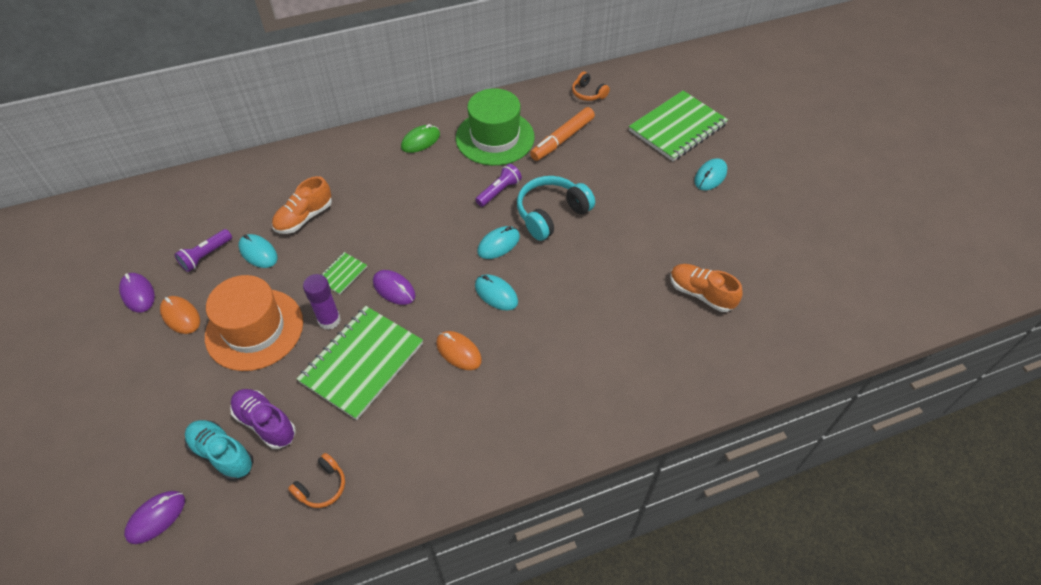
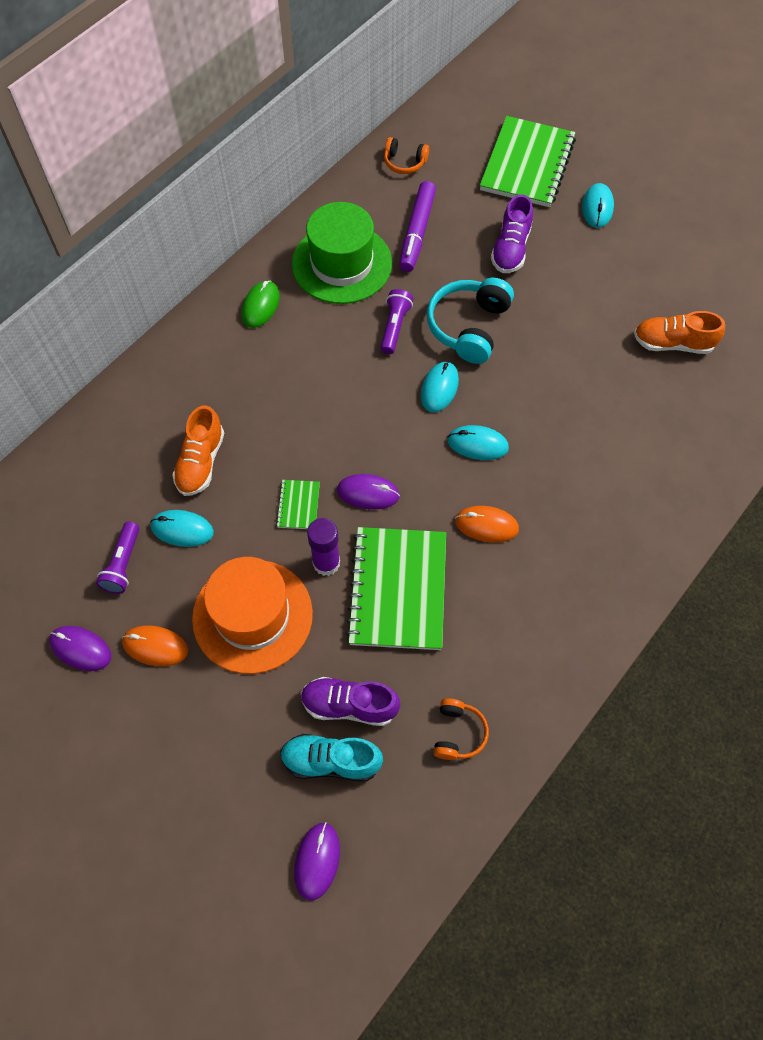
camera: 30 degrees left, 10 degrees up
orange marker [530,107,595,161] -> purple marker [399,181,436,272]
none -> purple shoe [491,194,533,273]

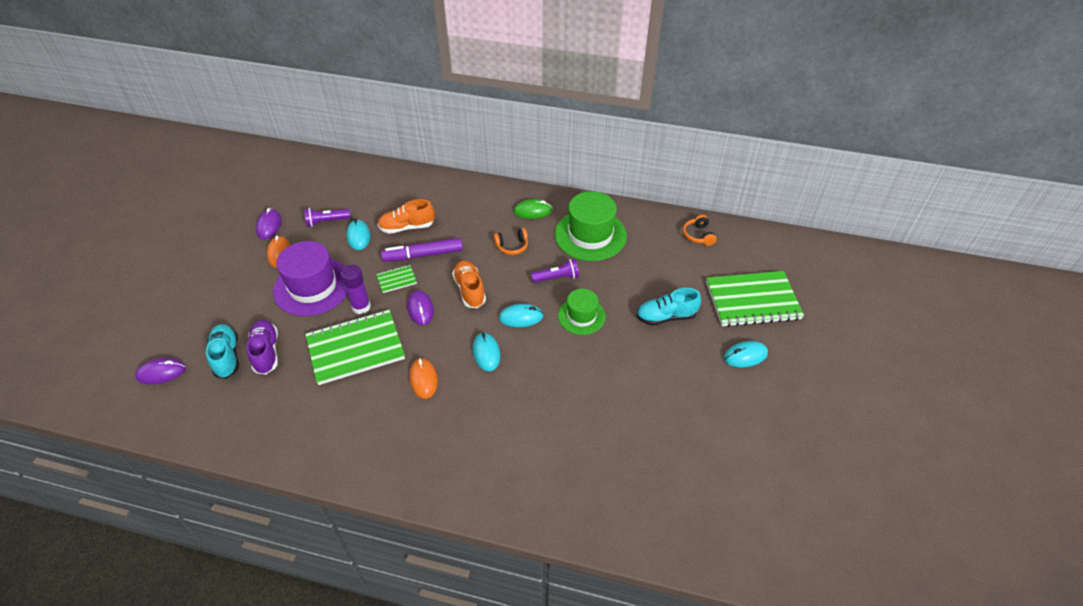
camera: 65 degrees right, 15 degrees down
orange hat [192,557,313,674] -> purple hat [273,241,348,316]
purple marker [399,181,436,272] -> purple marker moved to [381,238,463,262]
turquoise headphones [427,278,514,364] -> green hat [558,289,606,335]
orange headphones [433,698,489,760] -> orange headphones moved to [493,228,528,255]
purple shoe [491,194,533,273] -> turquoise shoe [637,288,701,325]
orange shoe [634,311,725,354] -> orange shoe moved to [452,260,486,308]

